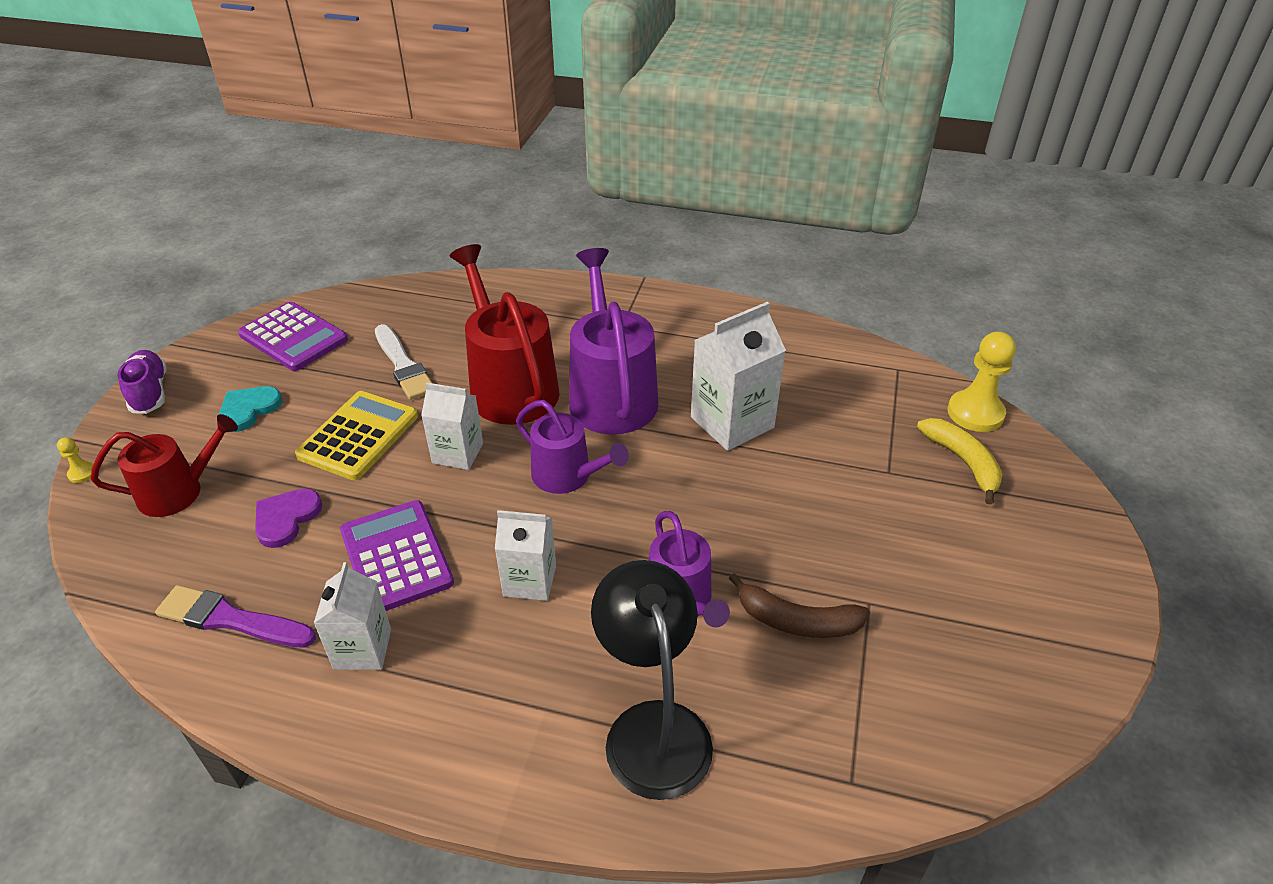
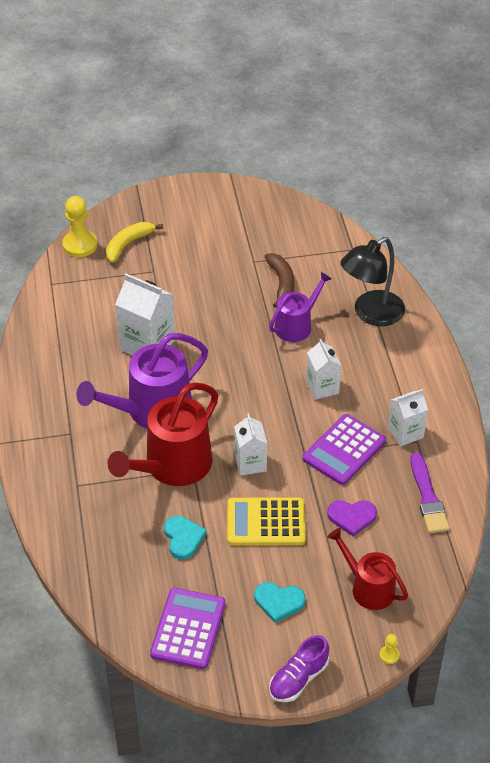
camera: 115 degrees left, 5 degrees up
white brush [375,324,432,400] -> turquoise heart [164,516,207,559]
purple watering can [516,400,629,494] -> none

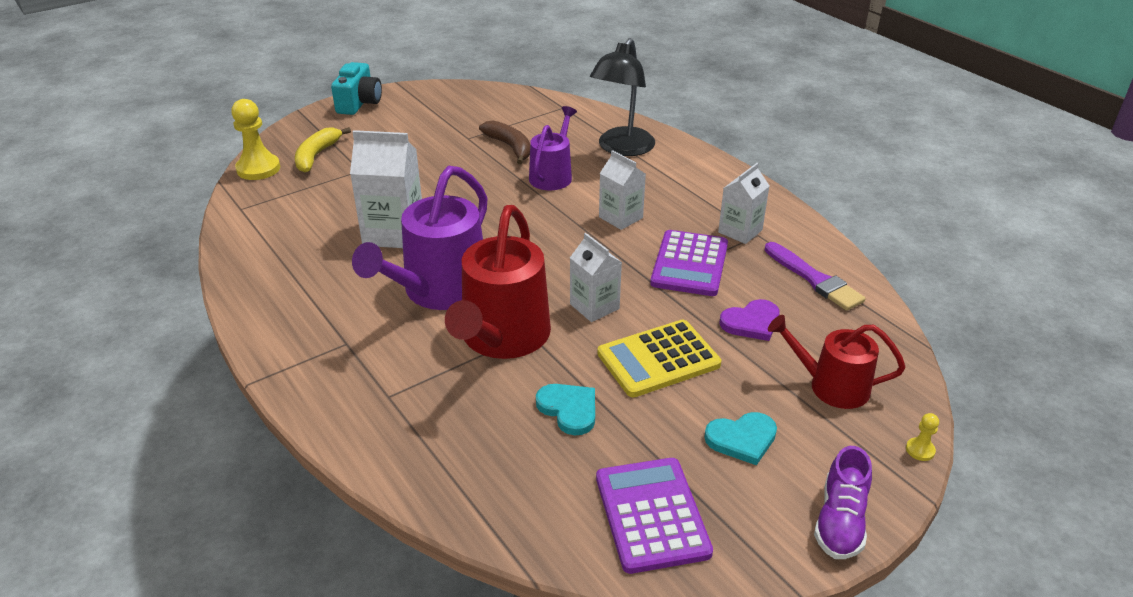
camera: 25 degrees left, 10 degrees down
none -> turquoise camera [331,62,382,115]

